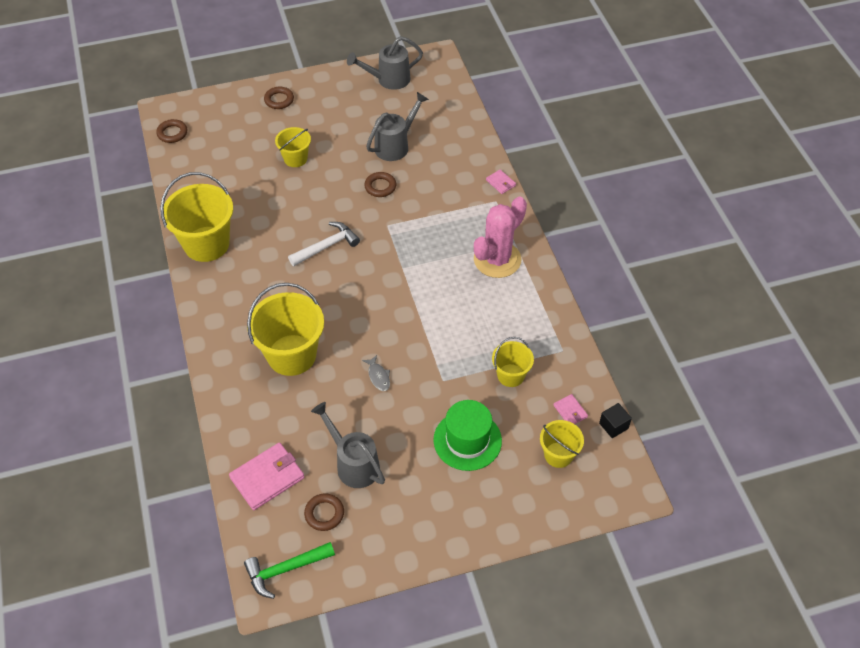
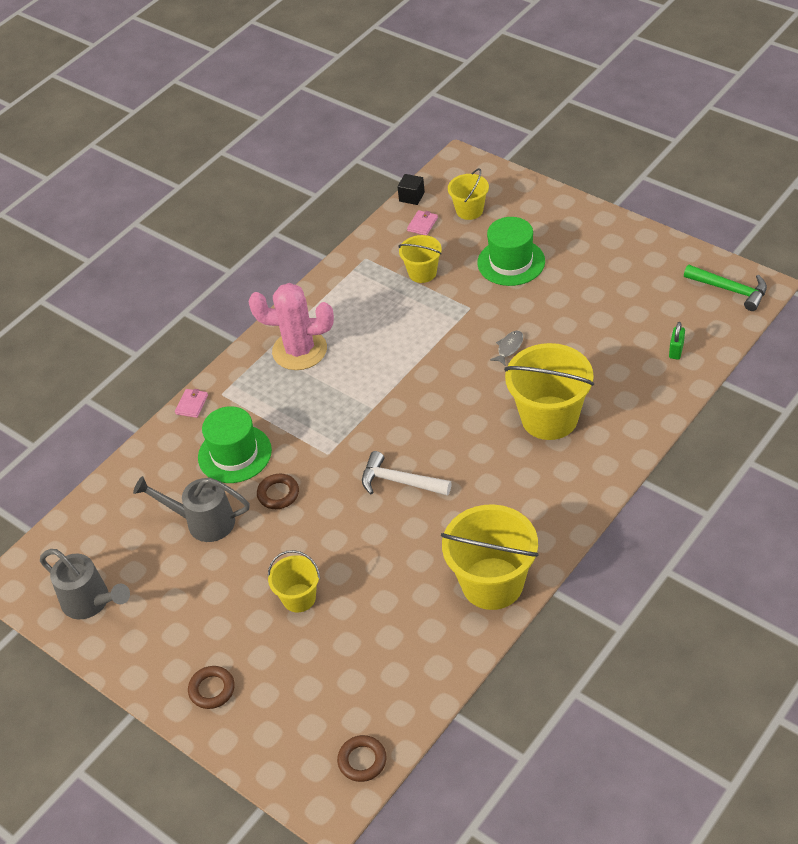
camera: 120 degrees left, 5 degrees down
pink wallet [229,442,304,510] -> green padlock [669,322,685,360]
brown ring [304,493,344,531] -> none
grey watering can [311,402,385,488] -> none
none -> green hat [198,406,272,483]

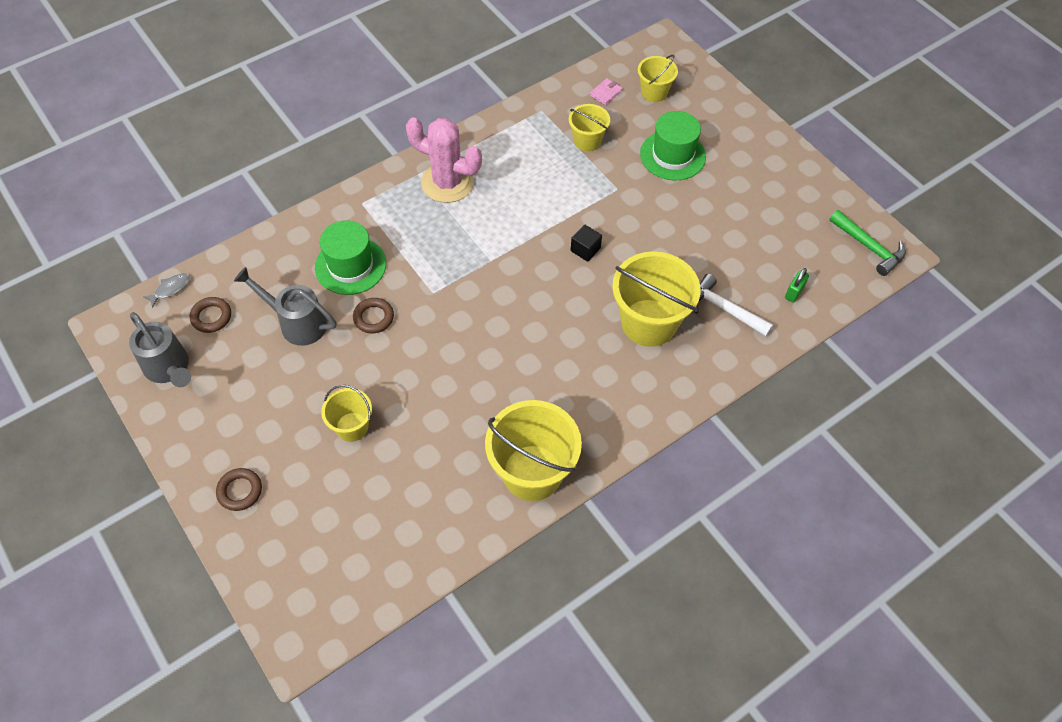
camera: 10 degrees right, 10 degrees up
pink wallet [175,389,208,418] -> none
brown ring [337,735,387,782] -> brown ring moved to [190,297,231,333]
white hammer [362,451,452,496] -> white hammer moved to [694,274,773,337]
black cube [397,174,425,205] -> black cube moved to [571,224,602,262]
grey fish [490,331,523,366] -> grey fish moved to [143,274,190,308]

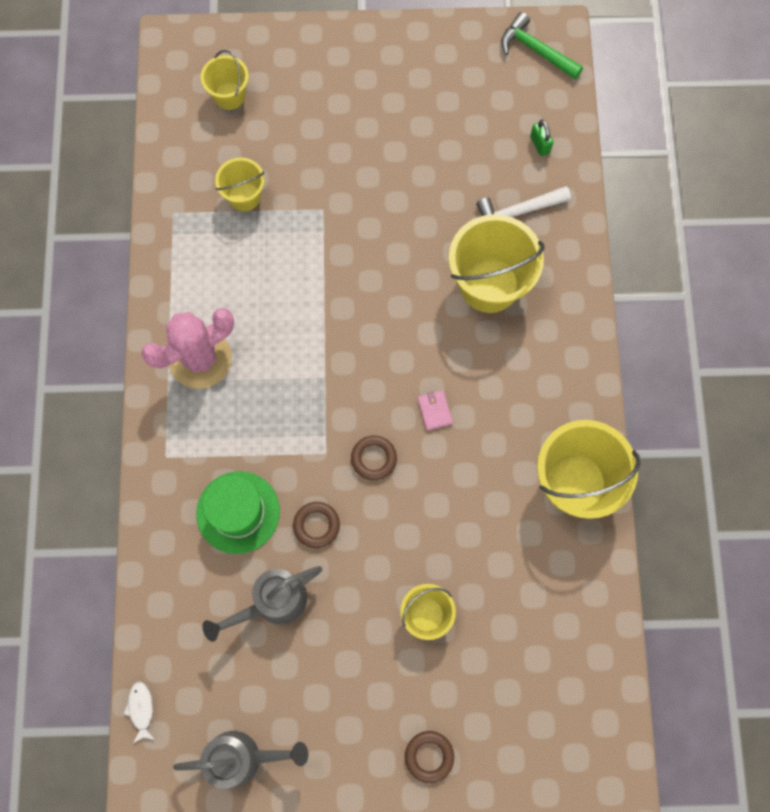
camera: 55 degrees left, 15 degrees up
grey fish [143,274,190,308] -> white fish [124,681,155,743]
brown ring [190,297,231,333] -> brown ring moved to [351,435,397,480]
black cube [571,224,602,262] -> none
pink wallet [590,78,623,105] -> pink wallet moved to [417,390,453,430]
green hat [640,111,706,181] -> none
green hammer [829,210,906,276] -> green hammer turned 135 degrees counterclockwise [501,12,583,79]

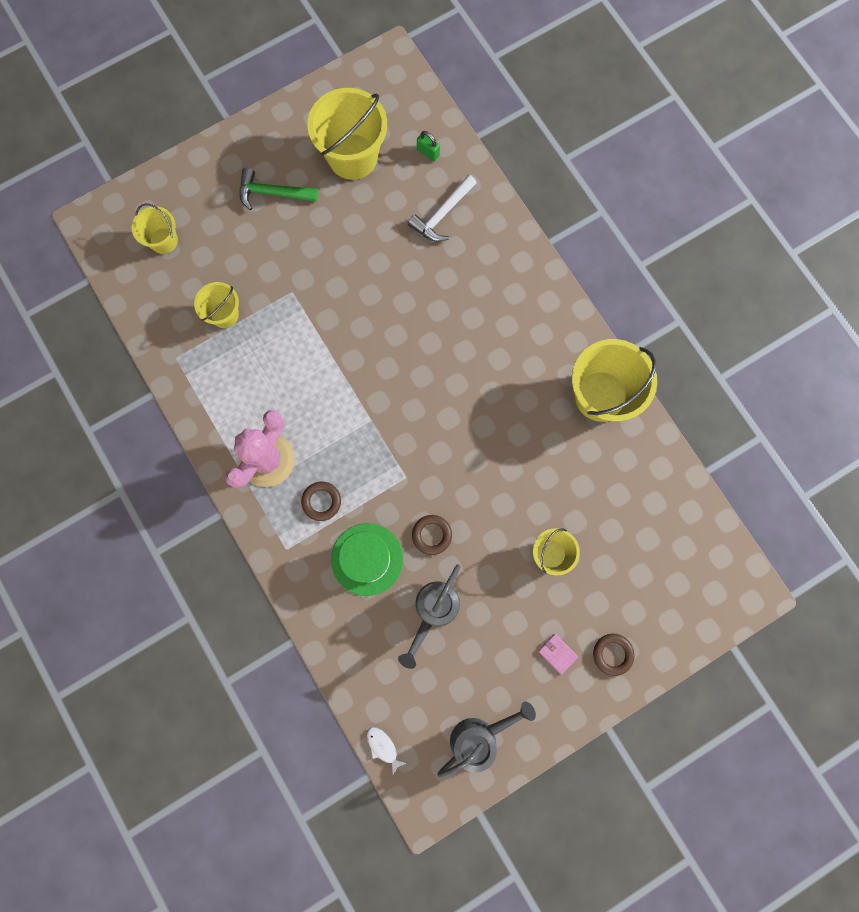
camera: 30 degrees left, 5 degrees up
brown ring [351,435,397,480] -> brown ring moved to [301,481,341,521]
pink wallet [417,390,453,430] -> pink wallet moved to [538,634,578,675]
yellow bucket [449,214,545,313] -> yellow bucket moved to [307,88,387,180]
green hammer [501,12,583,79] -> green hammer moved to [240,168,318,210]

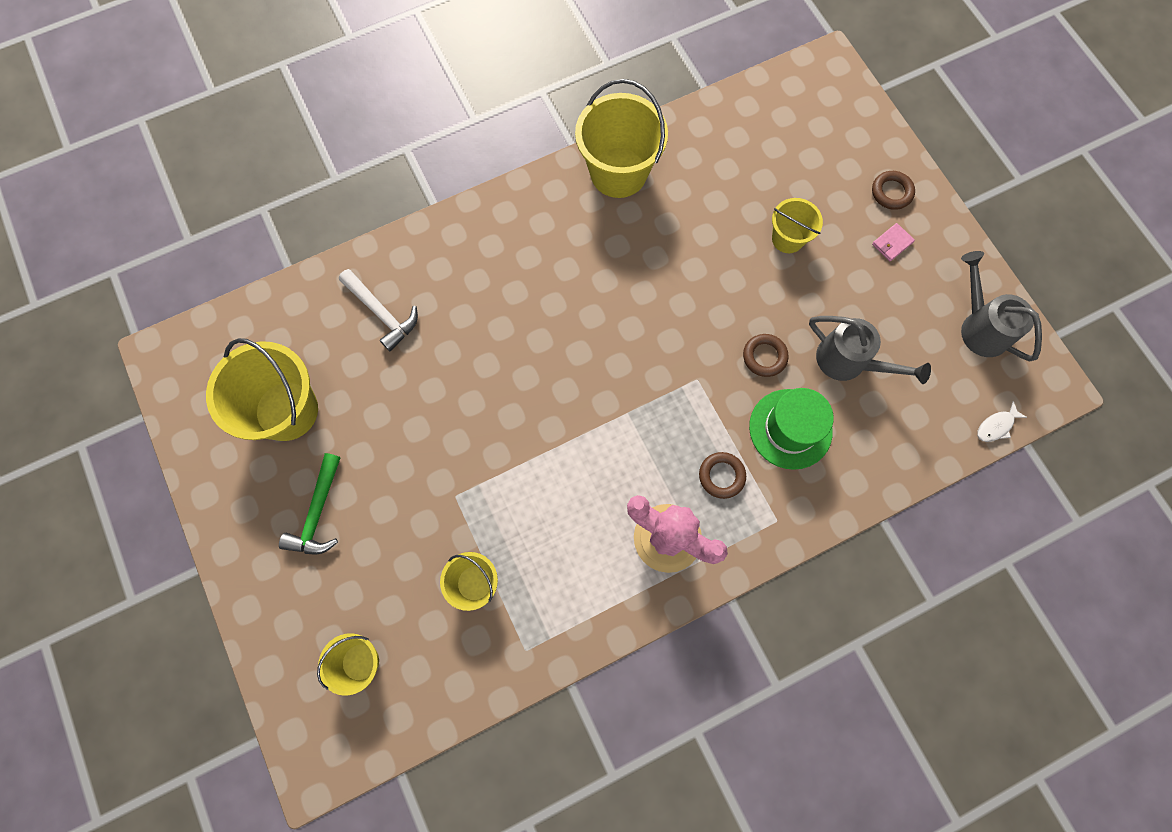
camera: 85 degrees left, 5 degrees down
green padlock [417,131,440,161] -> none

